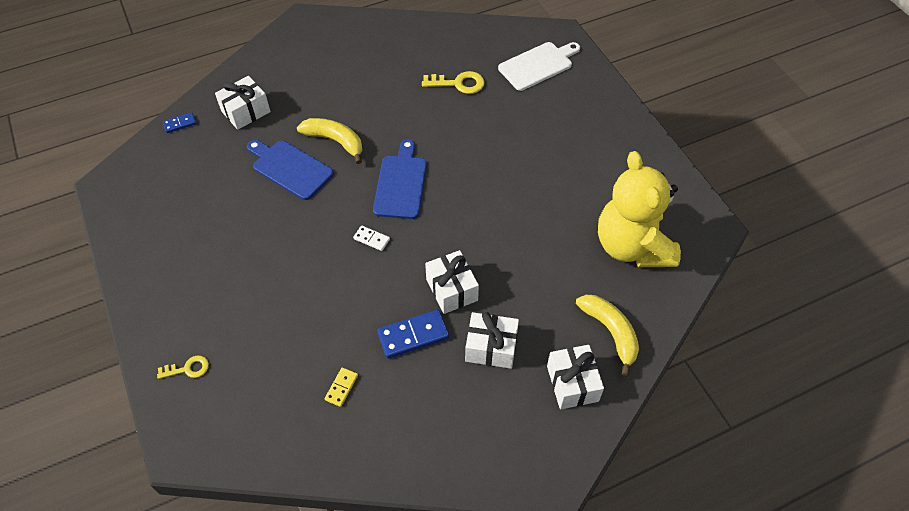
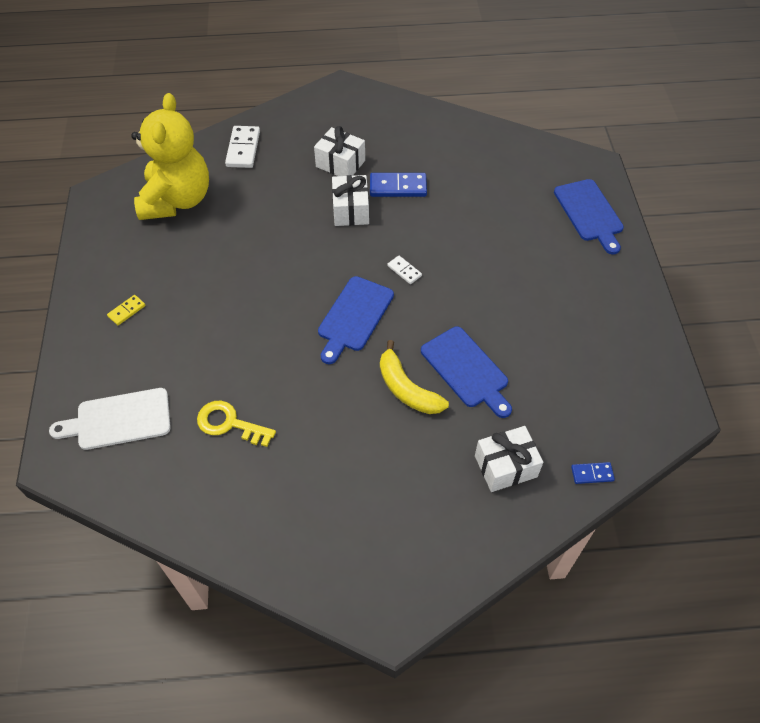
camera: 160 degrees left, 0 degrees up
yellow key [157,356,209,379] -> blue cutting board [554,179,624,255]
yellow domino [325,368,358,407] -> yellow domino moved to [107,295,145,325]
white gift [547,345,604,409] -> none
yellow banana [576,295,639,377] -> white domino [225,126,260,168]

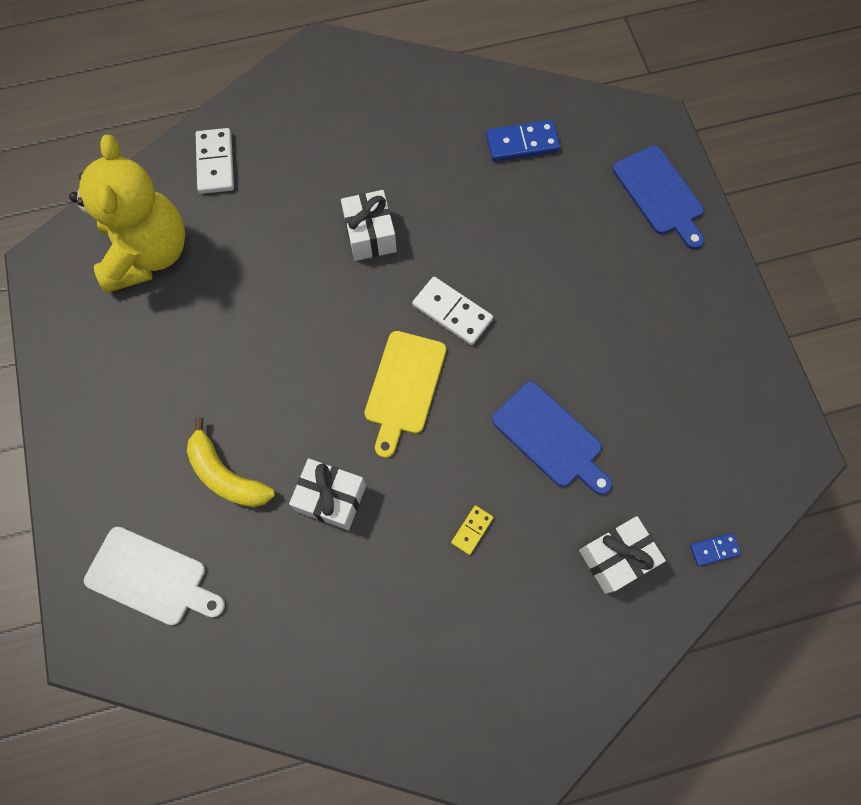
camera: 10 degrees left, 15 degrees up
white cutting board [49,388,171,450] -> white cutting board turned 135 degrees counterclockwise [84,527,225,625]
yellow domino [107,295,145,325] -> yellow domino moved to [451,505,493,555]
yellow key [197,401,276,447] -> none
white gift [314,126,365,176] -> white gift moved to [289,458,366,530]
blue cutting board [318,276,394,364] -> yellow cutting board [364,331,446,458]
blue domino [370,173,427,197] -> blue domino moved to [486,120,560,162]
yellow banana [380,340,449,414] -> yellow banana moved to [187,418,275,507]
white domino [387,256,422,284] -> white domino [412,277,493,345], size x1.82

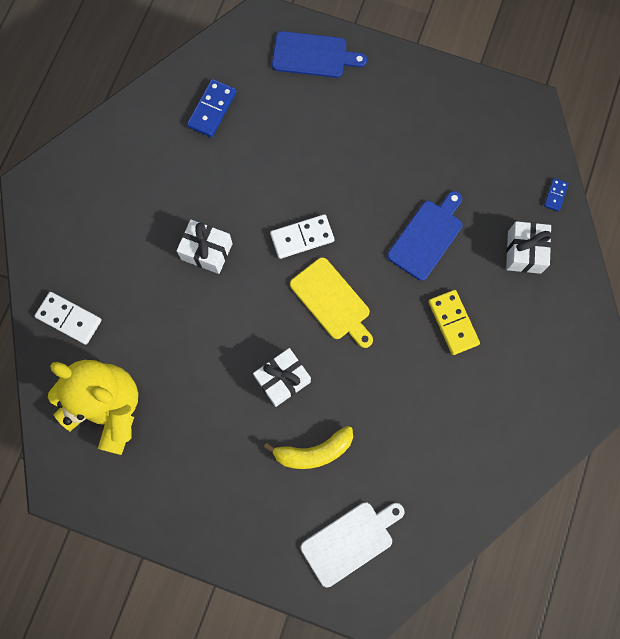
camera: 55 degrees left, 5 degrees up
white gift [289,458,366,530] -> white gift moved to [253,348,311,407]
yellow domino [451,505,493,555] -> yellow domino [428,290,480,355], size x1.82
blue cutting board [492,382,612,495] -> blue cutting board turned 45 degrees counterclockwise [387,191,463,281]

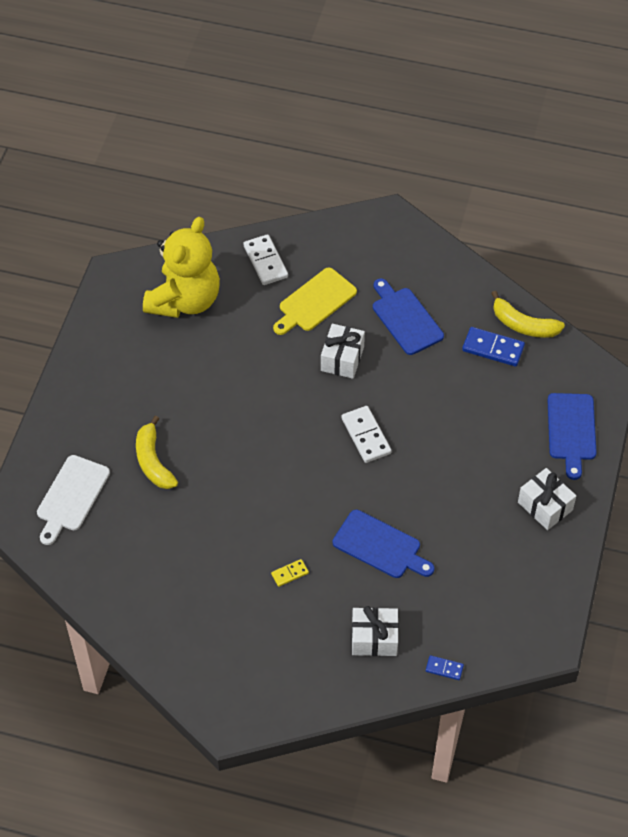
camera: 85 degrees right, 20 degrees down
white domino [35,292,102,345] -> white domino turned 45 degrees counterclockwise [243,234,288,285]
white gift [253,348,311,407] -> white gift moved to [518,468,576,530]
yellow cutting board [290,257,373,348] -> yellow cutting board moved to [273,267,357,335]
white cutting board [301,502,404,587] -> white cutting board turned 60 degrees clockwise [37,455,110,545]
yellow domino [428,290,480,355] -> yellow domino [271,559,309,587], size x0.55
none -> blue cutting board [373,278,444,355]
none -> yellow banana [491,291,565,338]

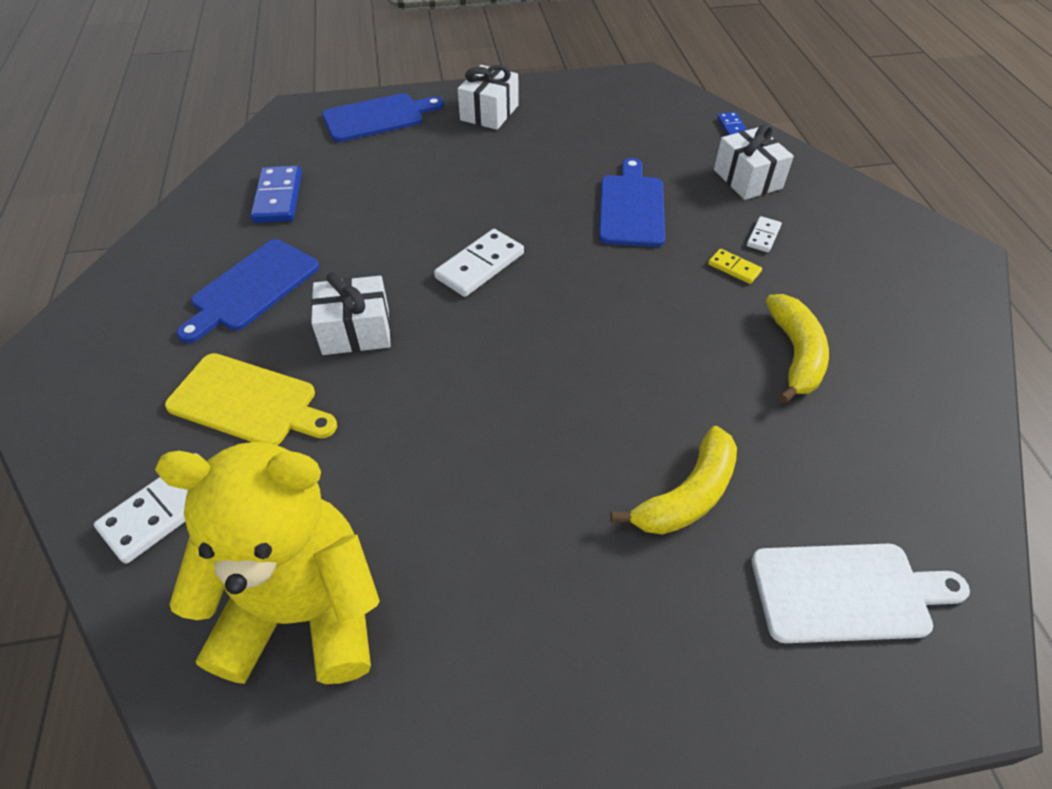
camera: 115 degrees left, 5 degrees down
yellow banana [491,291,565,338] -> yellow banana moved to [766,294,829,403]
none -> white domino [747,216,782,252]

